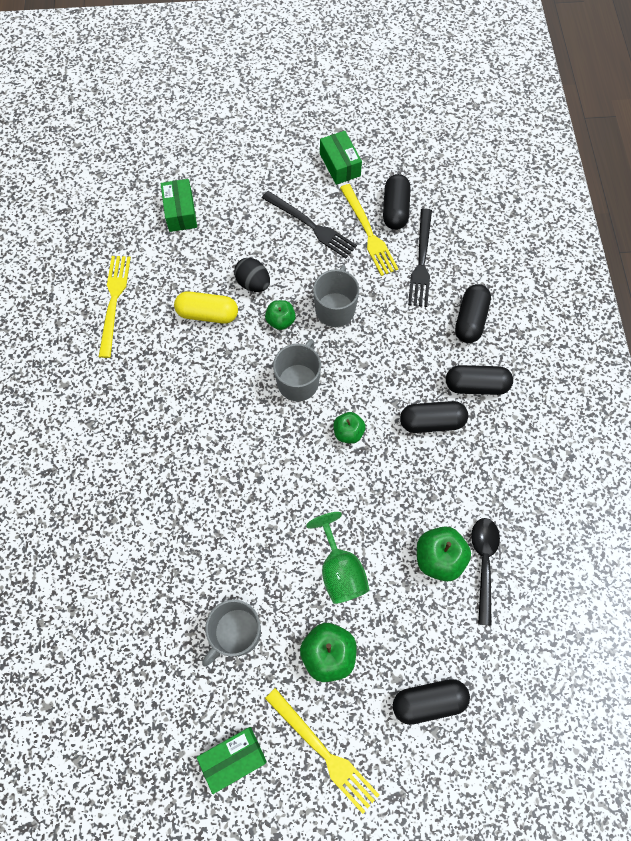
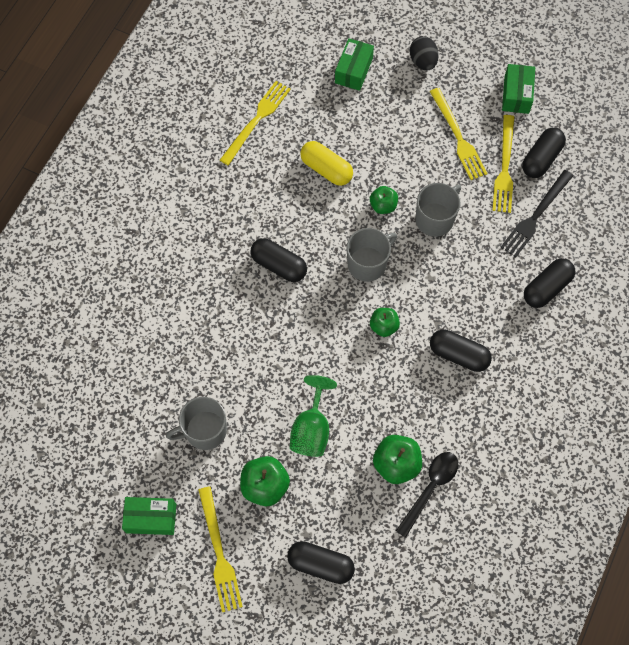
camera: 30 degrees right, 0 degrees up
black egg [234,258,270,292] -> black egg moved to [410,36,439,71]
black fork [262,191,357,258] -> yellow fork [430,88,488,180]
black capsule [446,365,513,395] -> black capsule moved to [250,238,307,282]

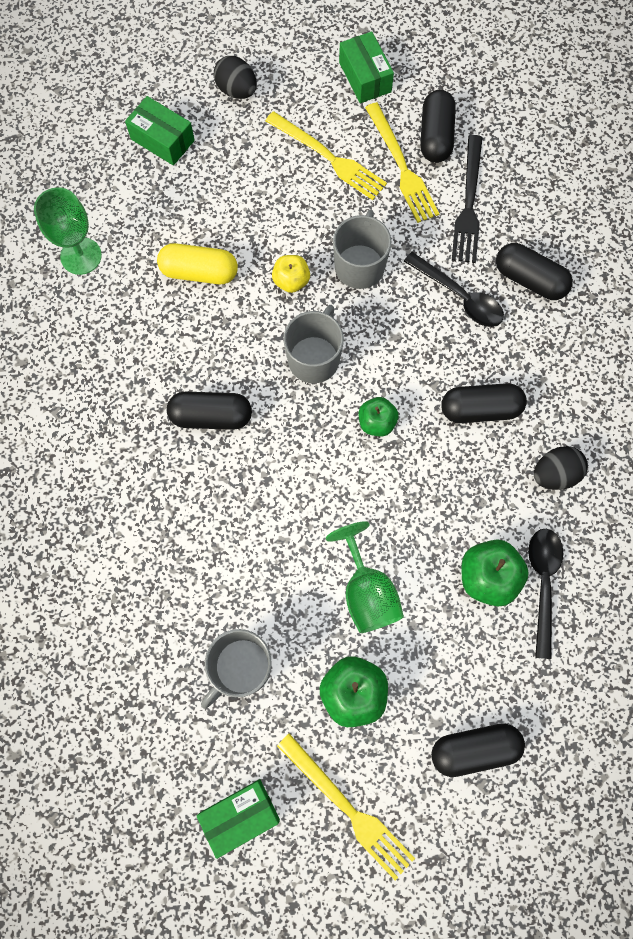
camera: 30 degrees left, 5 degrees up
yellow fork [220,81,291,165] -> green goblet [34,187,102,275]
green box [335,38,374,91] -> green box turned 45 degrees counterclockwise [125,96,195,165]
green apple [370,186,398,214] -> yellow apple [272,255,310,293]
black capsule [524,258,576,308] -> black capsule turned 75 degrees counterclockwise [496,243,573,300]
none -> black spoon [404,252,504,327]
none -> black egg [534,446,588,490]

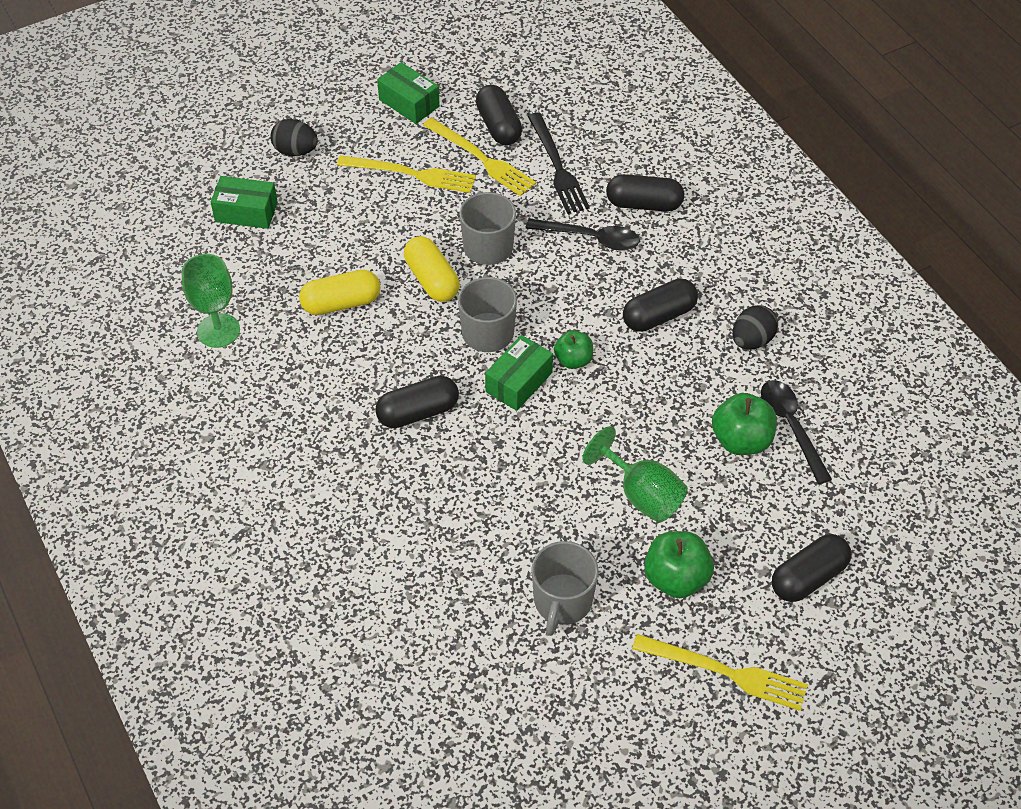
camera: 25 degrees left, 20 degrees down
green box [197,779,280,859] -> green box moved to [485,335,553,411]
yellow apple [272,255,310,293] -> yellow capsule [404,236,460,302]

